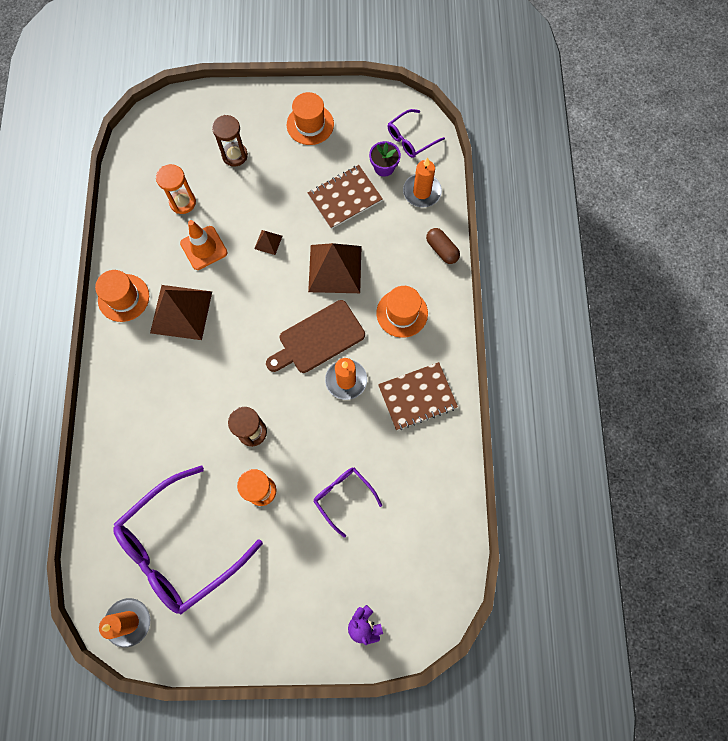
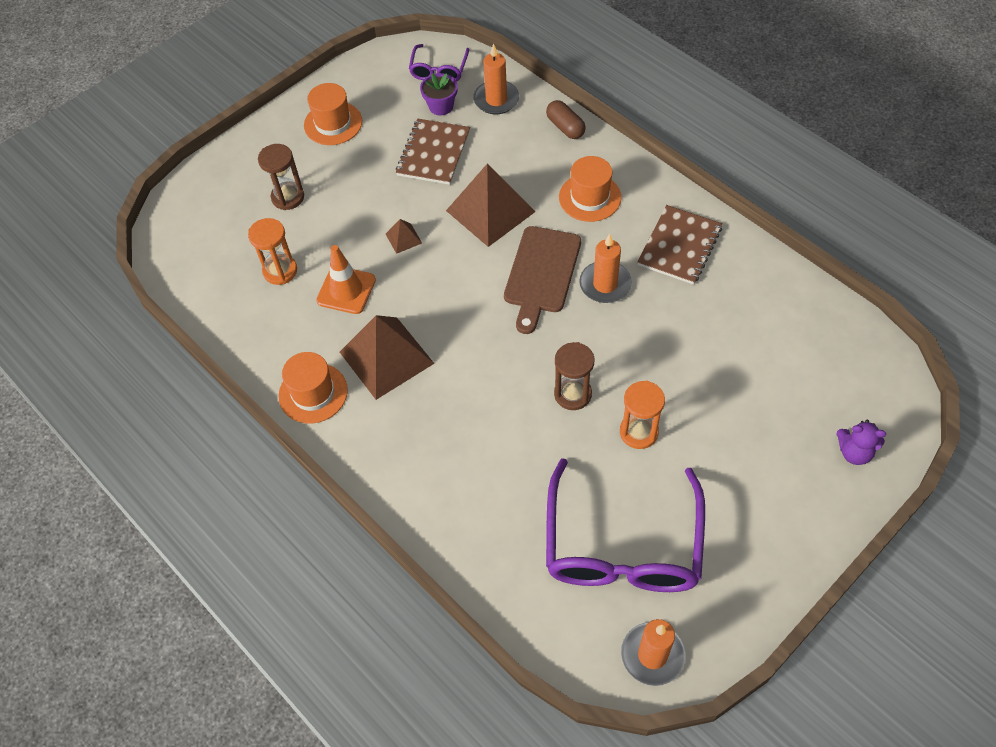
camera: 40 degrees left, 15 degrees down
purple glasses [313,468,382,538] -> none
brown capsule [426,228,460,264] -> brown capsule turned 45 degrees clockwise [546,100,586,139]

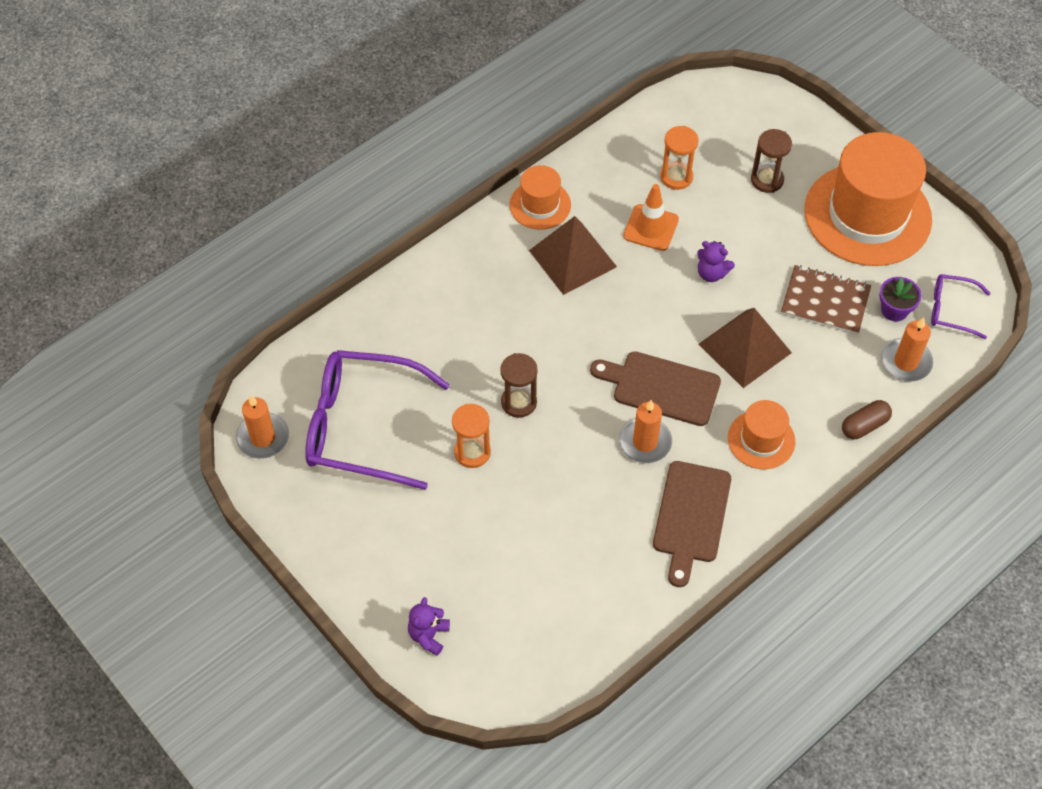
camera: 90 degrees right, 0 degrees up
orange hat [304,83,362,145] -> orange hat [804,132,932,266], size x2.05
brown pyramid [386,219,422,254] -> purple teddy bear [697,241,735,282]
brown notebook [638,205,722,285] -> brown cutting board [653,461,731,587]

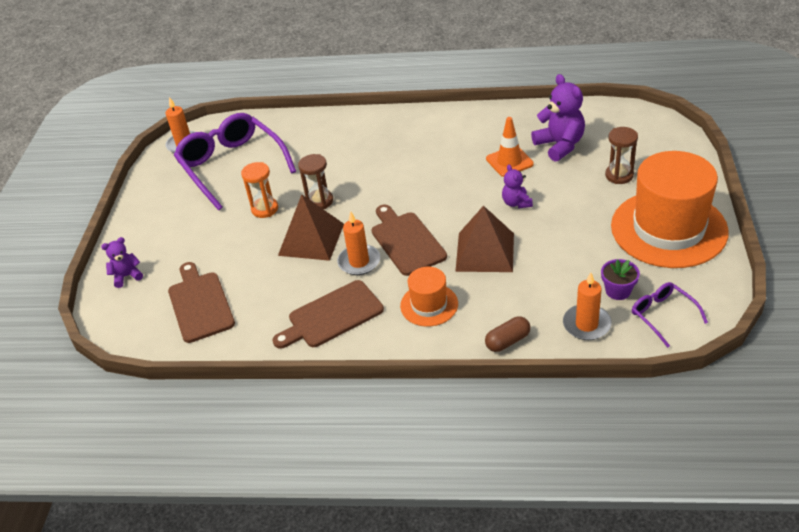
camera: 50 degrees right, 15 degrees down
orange hat [509,165,571,230] -> none
brown pyramid [529,216,617,295] -> brown pyramid moved to [278,195,344,261]
orange hourglass [660,126,699,190] -> purple teddy bear [531,74,585,162]
brown notebook [781,265,871,335] -> none
brown capsule [842,400,892,439] -> brown capsule turned 45 degrees counterclockwise [485,316,531,352]
none -> brown cutting board [168,262,235,343]

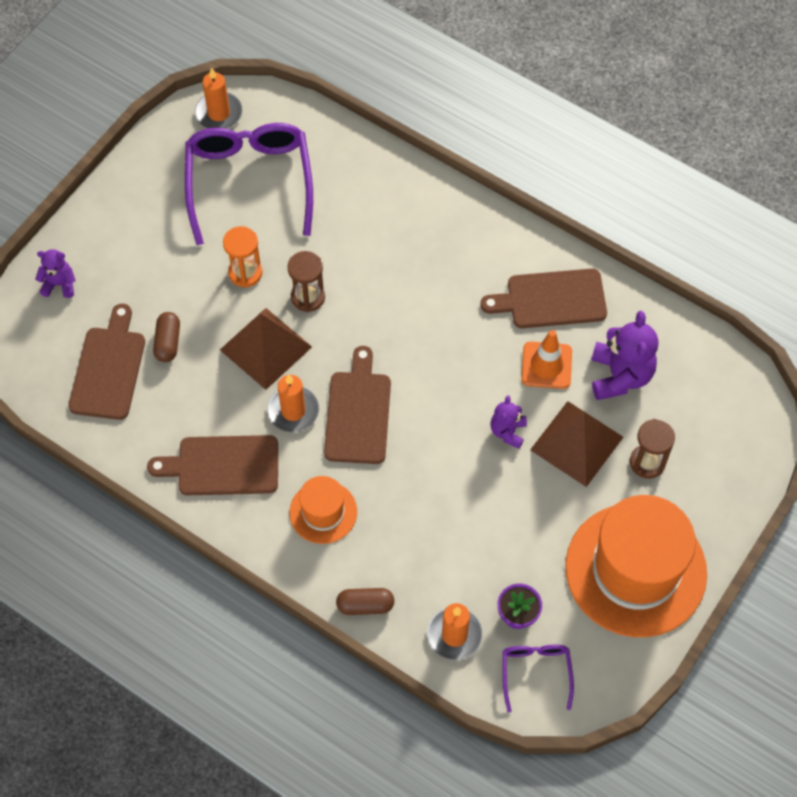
camera: 25 degrees right, 20 degrees up
brown pyramid [455,205,514,272] -> brown pyramid moved to [530,401,623,487]
none -> brown capsule [153,312,180,362]
none -> brown cutting board [480,268,607,328]

